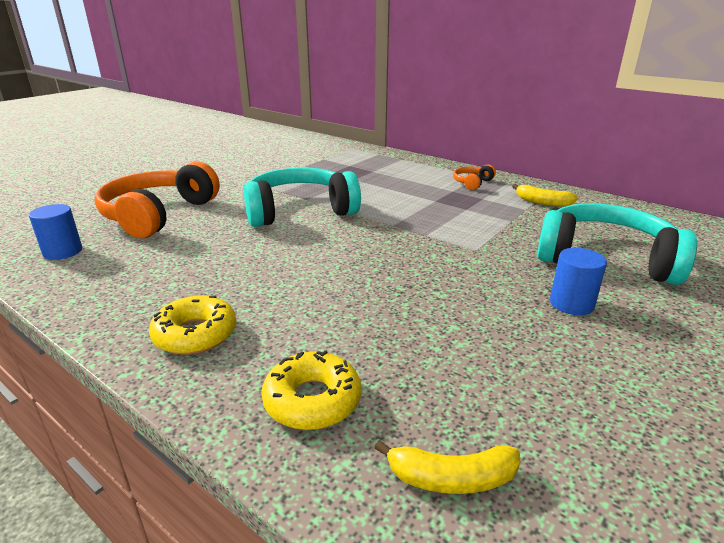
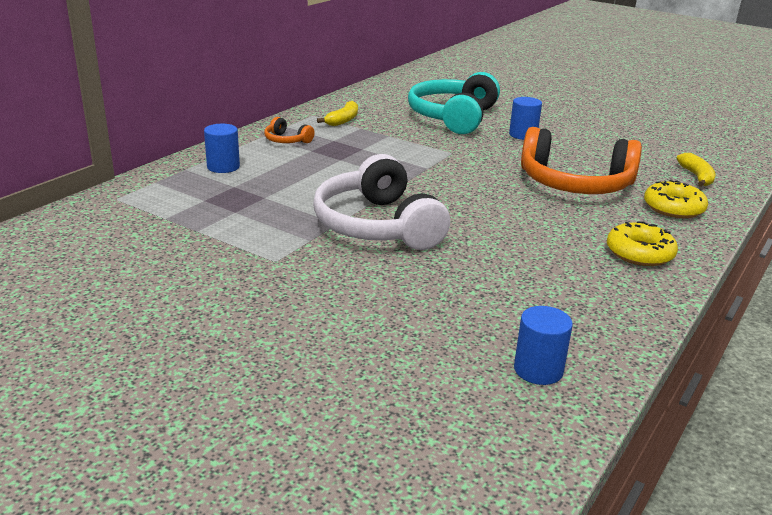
camera: 95 degrees left, 0 degrees up
orange headphones [94,161,220,238] -> orange headphones moved to [521,127,642,194]
turquoise headphones [243,168,361,227] -> white headphones [313,154,450,250]
none -> blue cylinder [204,124,240,173]

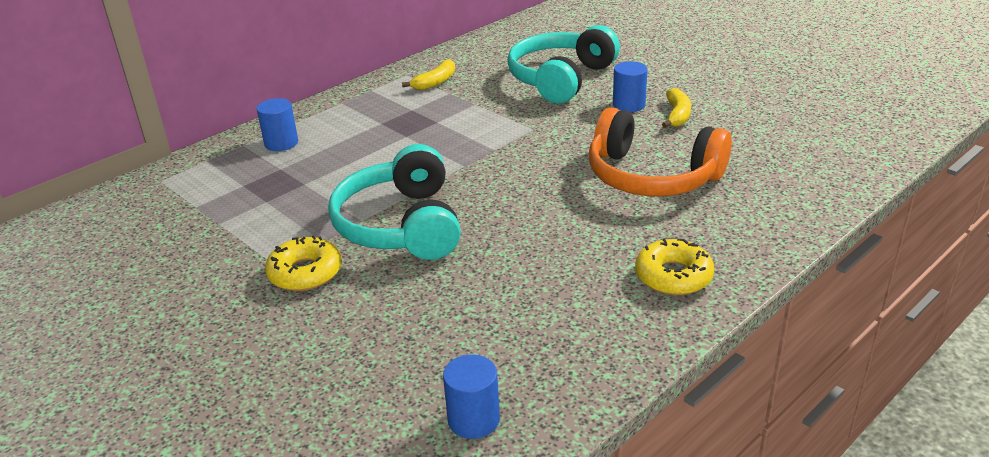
camera: 15 degrees right, 5 degrees up
orange headphones [264,117,315,143] -> none
white headphones [313,154,450,250] -> turquoise headphones [328,144,461,260]
yellow donut [644,180,708,218] -> yellow donut moved to [265,235,342,291]
yellow banana [676,153,716,187] -> yellow banana moved to [662,88,691,128]

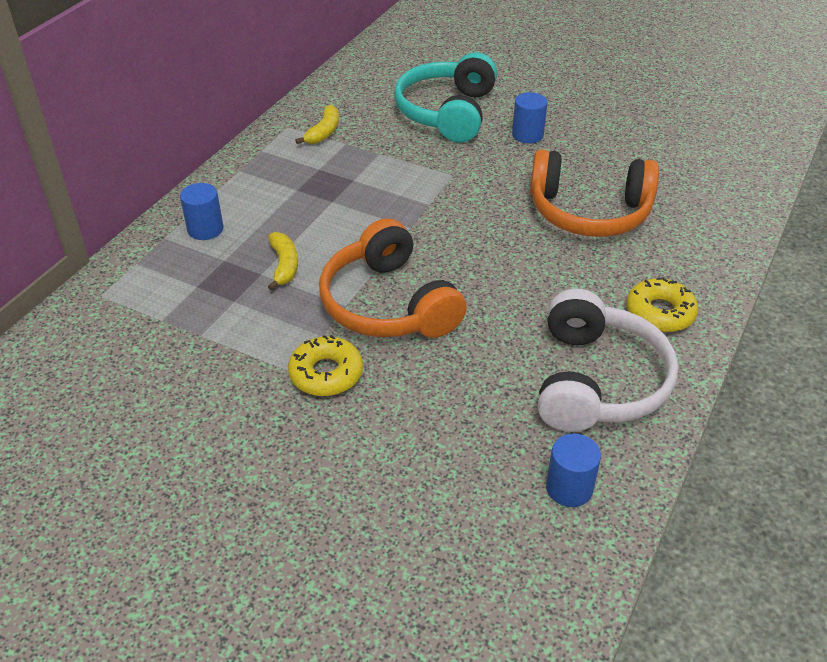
camera: 20 degrees left, 10 degrees up
turquoise headphones [328,144,461,260] -> orange headphones [319,218,467,338]
yellow banana [662,88,691,128] -> yellow banana moved to [268,232,298,291]
none -> white headphones [538,289,679,432]

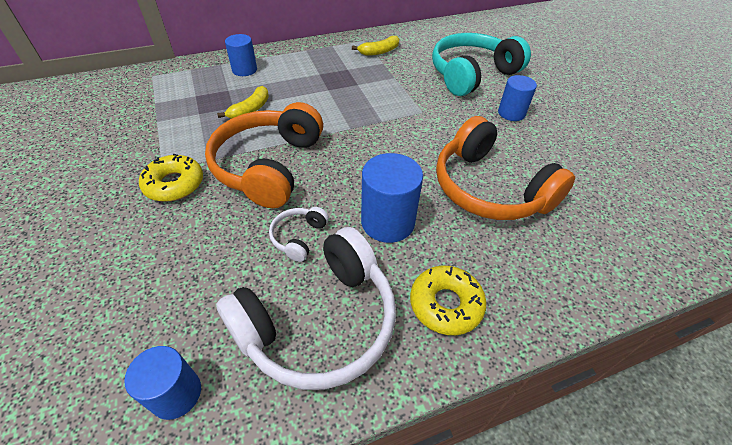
camera: 40 degrees right, 5 degrees up
none -> white headphones [269,207,329,262]
none -> blue cylinder [361,153,423,243]

